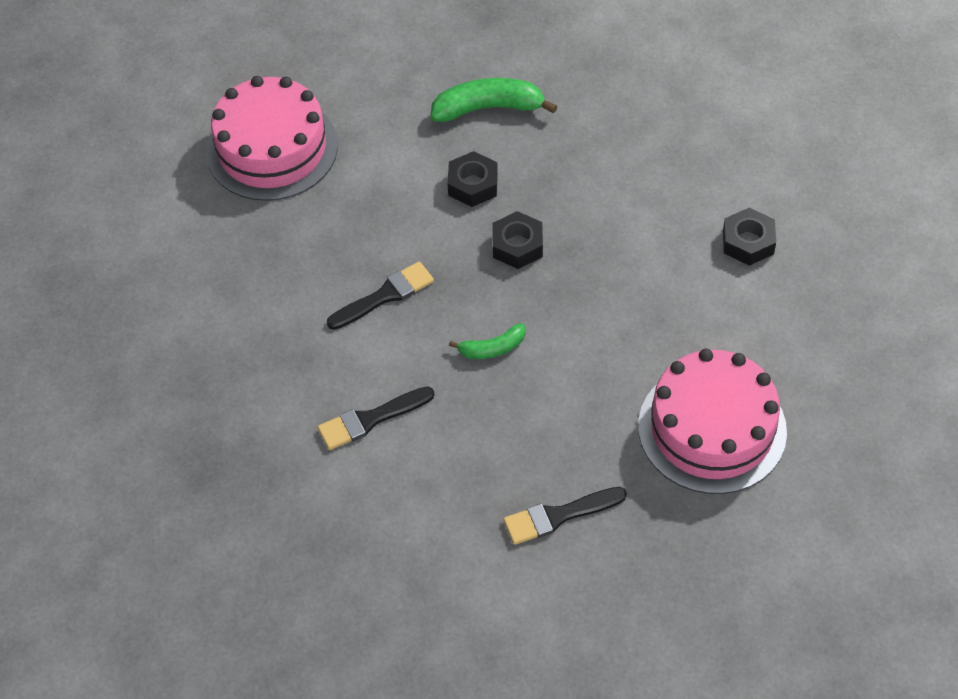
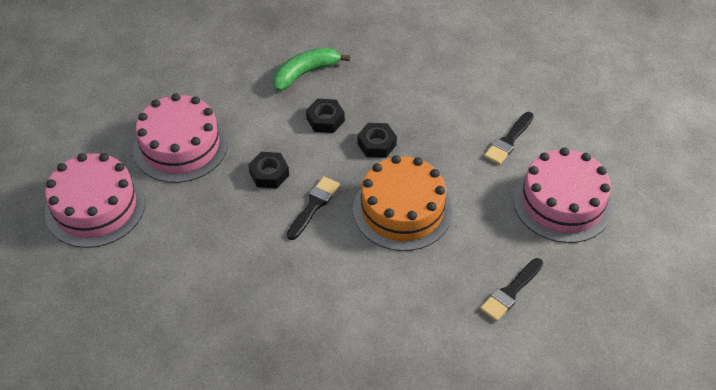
camera: 30 degrees left, 5 degrees down
black brush [317,386,435,450] -> black brush moved to [484,112,534,165]
green banana [449,323,526,359] -> orange cake [353,155,452,251]
black nut [723,208,776,266] -> black nut moved to [248,152,289,189]
none -> pink cake [45,153,146,248]

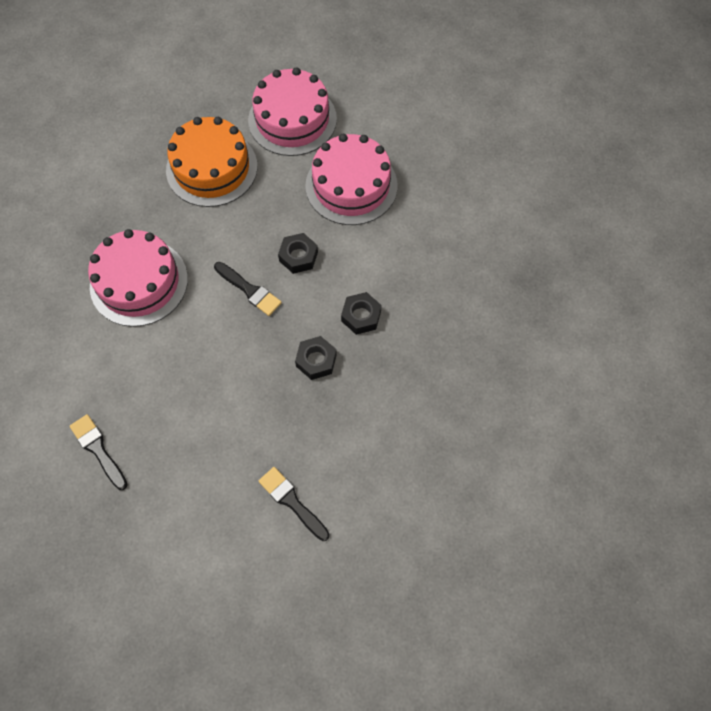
camera: 100 degrees right, 15 degrees up
green banana [273,48,350,91] -> none
orange cake [353,155,452,251] -> orange cake moved to [166,117,257,207]
pink cake [513,147,613,243] -> pink cake moved to [88,229,188,327]

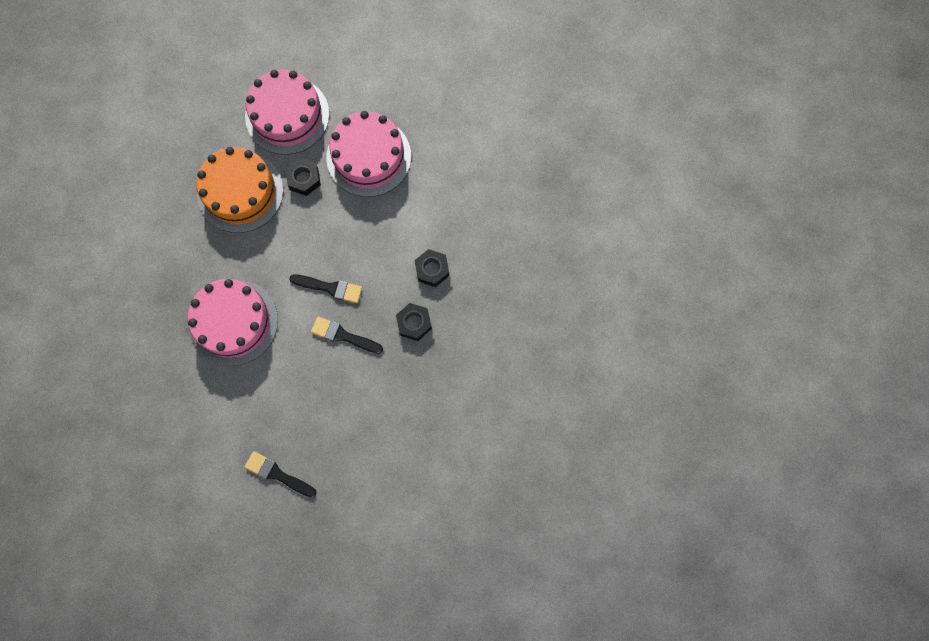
camera: 25 degrees left, 10 degrees up
black brush [259,467,330,541] -> black brush moved to [311,316,383,354]
black nut [278,233,318,274] -> black nut moved to [285,158,321,196]

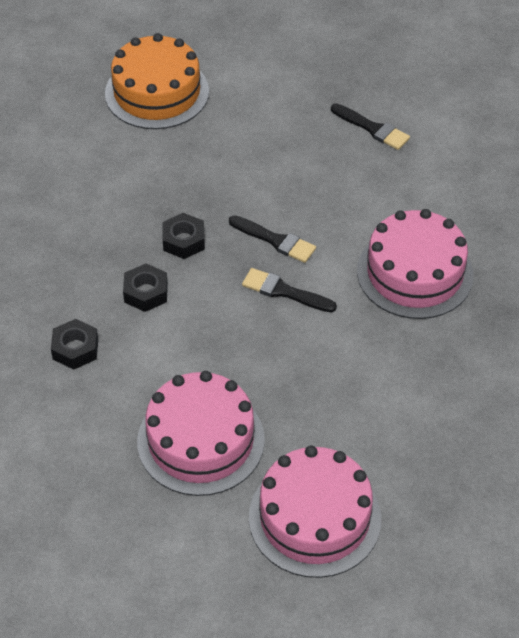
camera: 170 degrees left, 25 degrees down
orange cake [196,147,284,233] -> orange cake moved to [105,33,209,129]
black nut [285,158,321,196] -> black nut moved to [51,319,98,370]

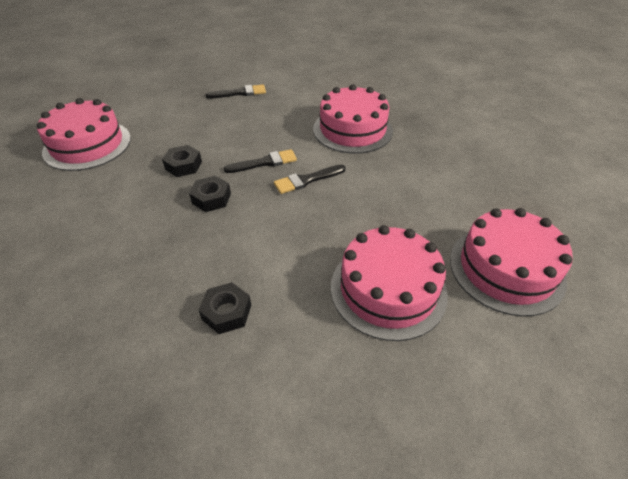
camera: 50 degrees left, 5 degrees down
orange cake [105,33,209,129] -> pink cake [37,98,131,171]
black nut [123,263,168,312] -> black nut moved to [162,145,202,177]

